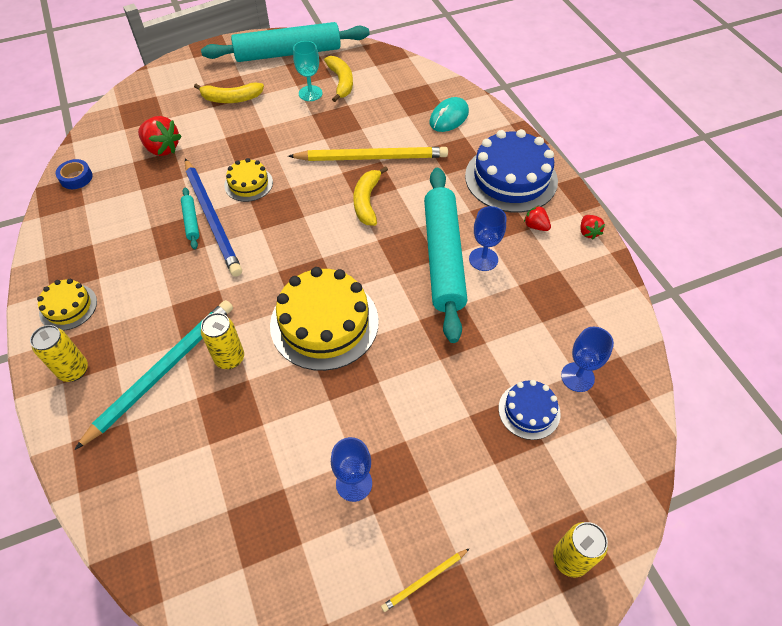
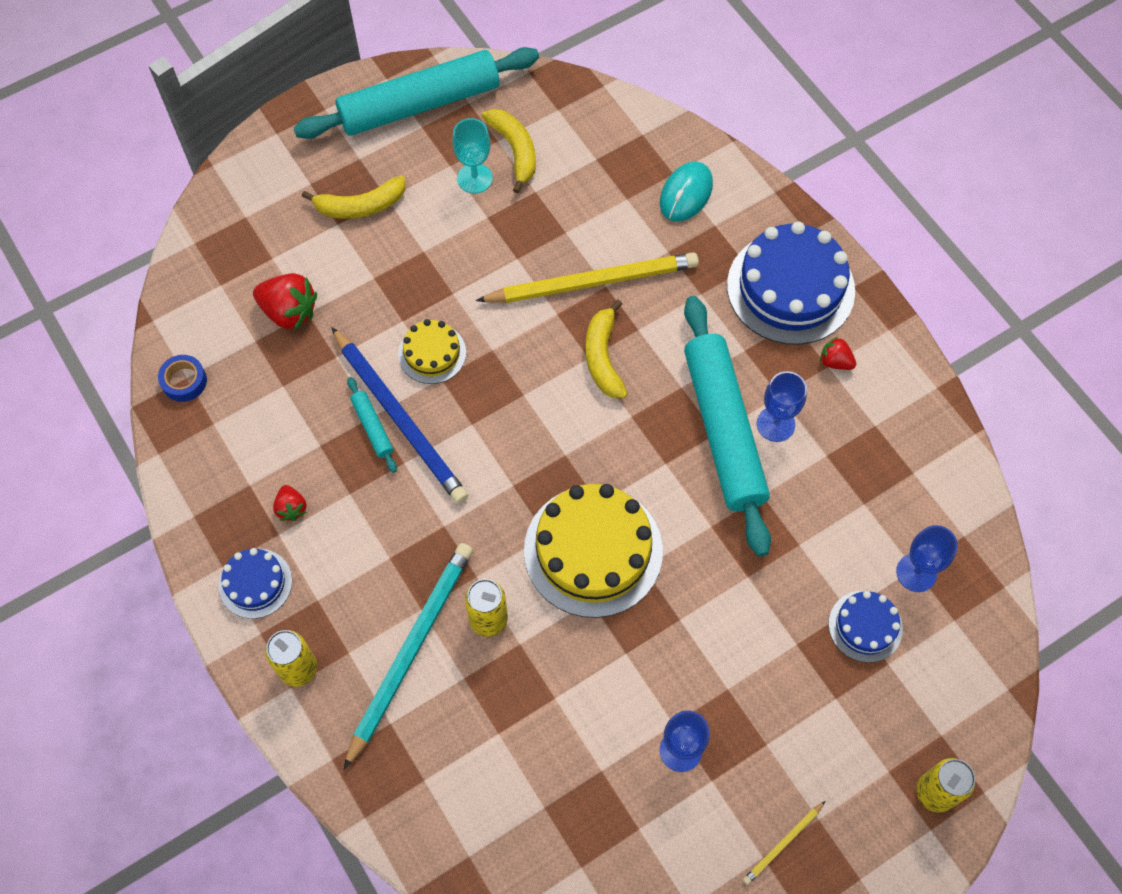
camera: 10 degrees left, 10 degrees up
yellow cake [37,279,97,331] -> blue cake [219,548,292,619]
red strawberry [581,215,605,240] -> red strawberry moved to [273,485,307,521]

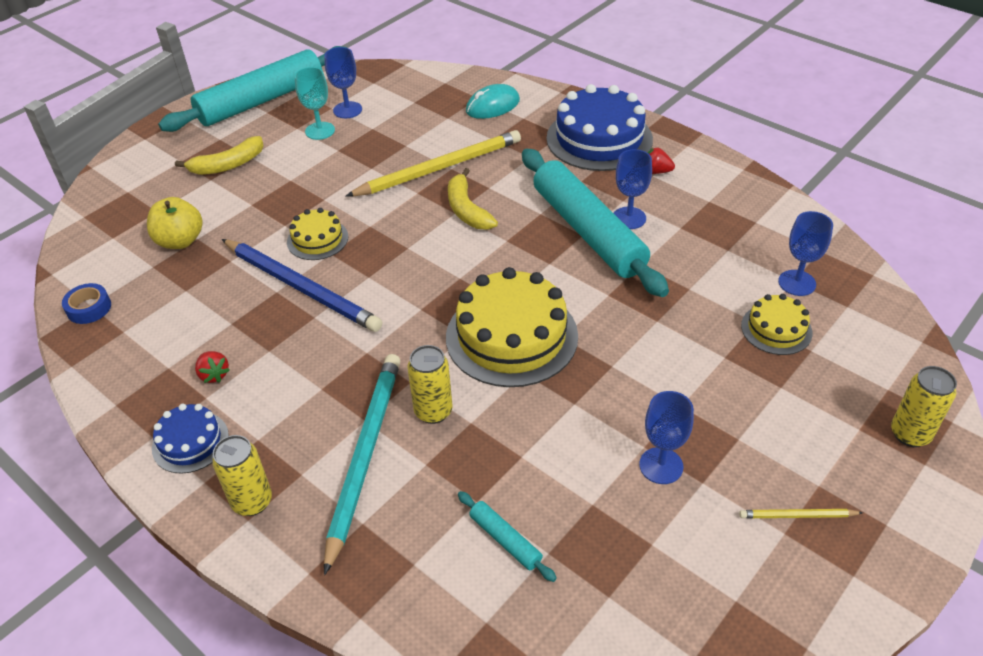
camera: 15 degrees left, 20 degrees down
red strawberry [253,273,317,330] -> yellow apple [147,197,203,249]
turquoise rolling pin [347,377,397,473] -> turquoise rolling pin moved to [458,491,557,582]
yellow banana [482,109,536,193] -> blue goblet [324,47,362,118]
turquoise mouse [660,161,713,222] -> turquoise mouse turned 45 degrees clockwise [466,84,520,119]
yellow pencil [743,801,825,885] -> yellow pencil turned 60 degrees clockwise [739,509,863,518]
blue cake [829,591,903,663] -> yellow cake [741,294,812,355]

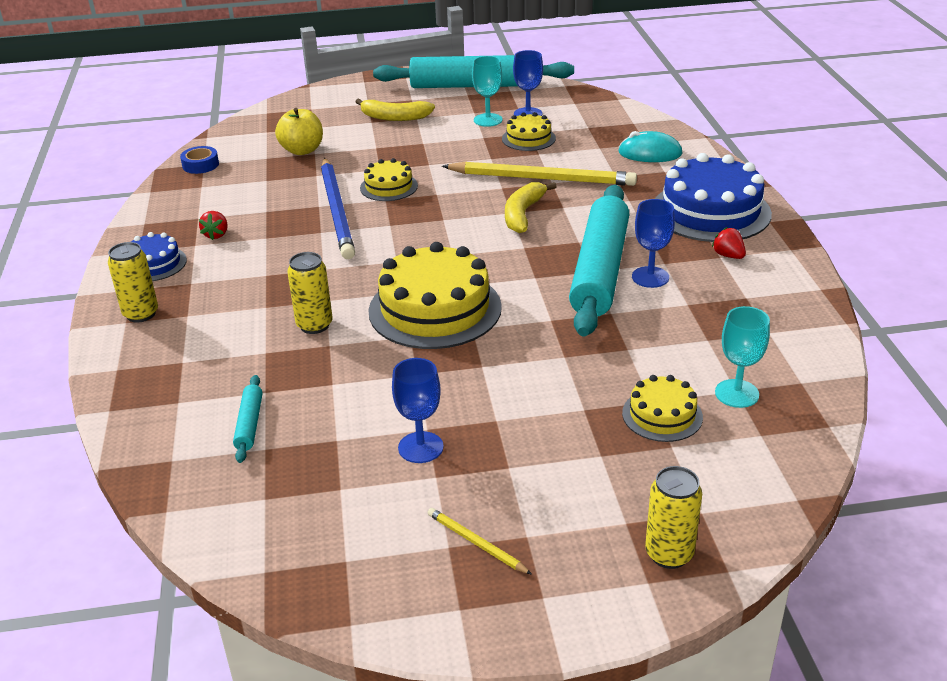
camera: 40 degrees right, 10 degrees down
turquoise pencil [324,354,400,575] -> none
blue goblet [778,211,833,296] -> turquoise goblet [715,306,770,408]
none -> yellow cake [502,112,556,151]

